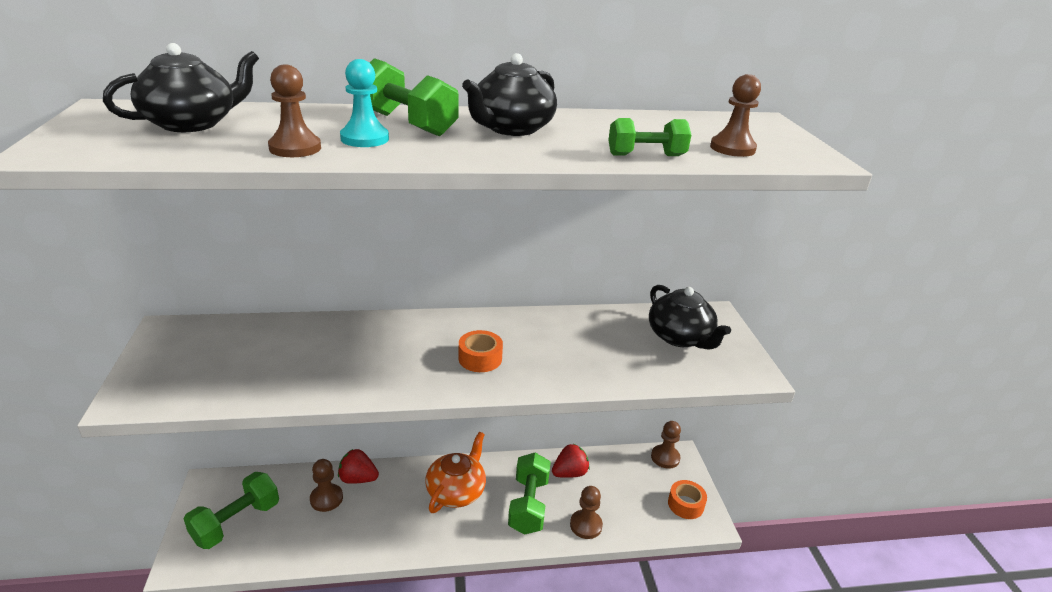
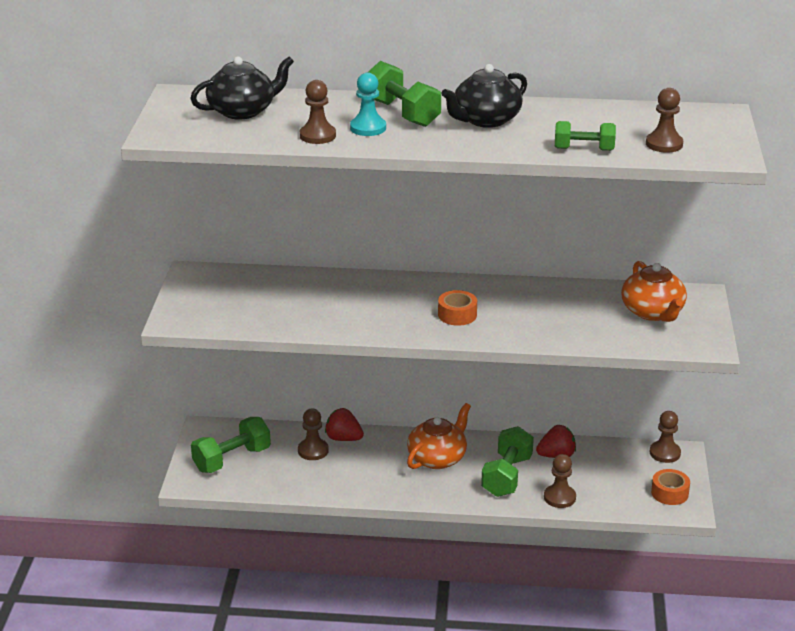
camera: 15 degrees right, 0 degrees up
black teapot [649,285,731,350] -> orange teapot [621,261,687,322]

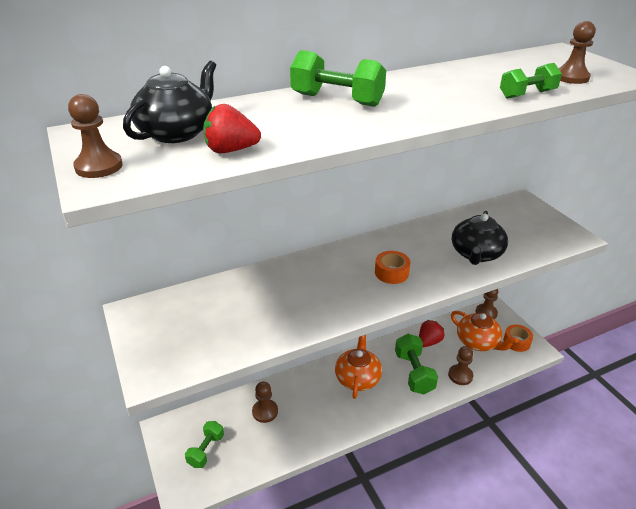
camera: 30 degrees left, 5 degrees up
green dumbbell [191,417,271,473] -> green dumbbell [185,421,224,468], size x0.66
brown pawn [300,80,336,144] -> brown pawn moved to [68,94,123,178]
red strawberry [325,408,364,441] -> red strawberry moved to [203,104,261,153]
turquoise pawn [350,73,386,136] -> none
black teapot [441,64,527,128] -> black teapot moved to [452,211,508,265]
orange teapot [621,261,687,322] -> orange teapot moved to [451,311,518,351]

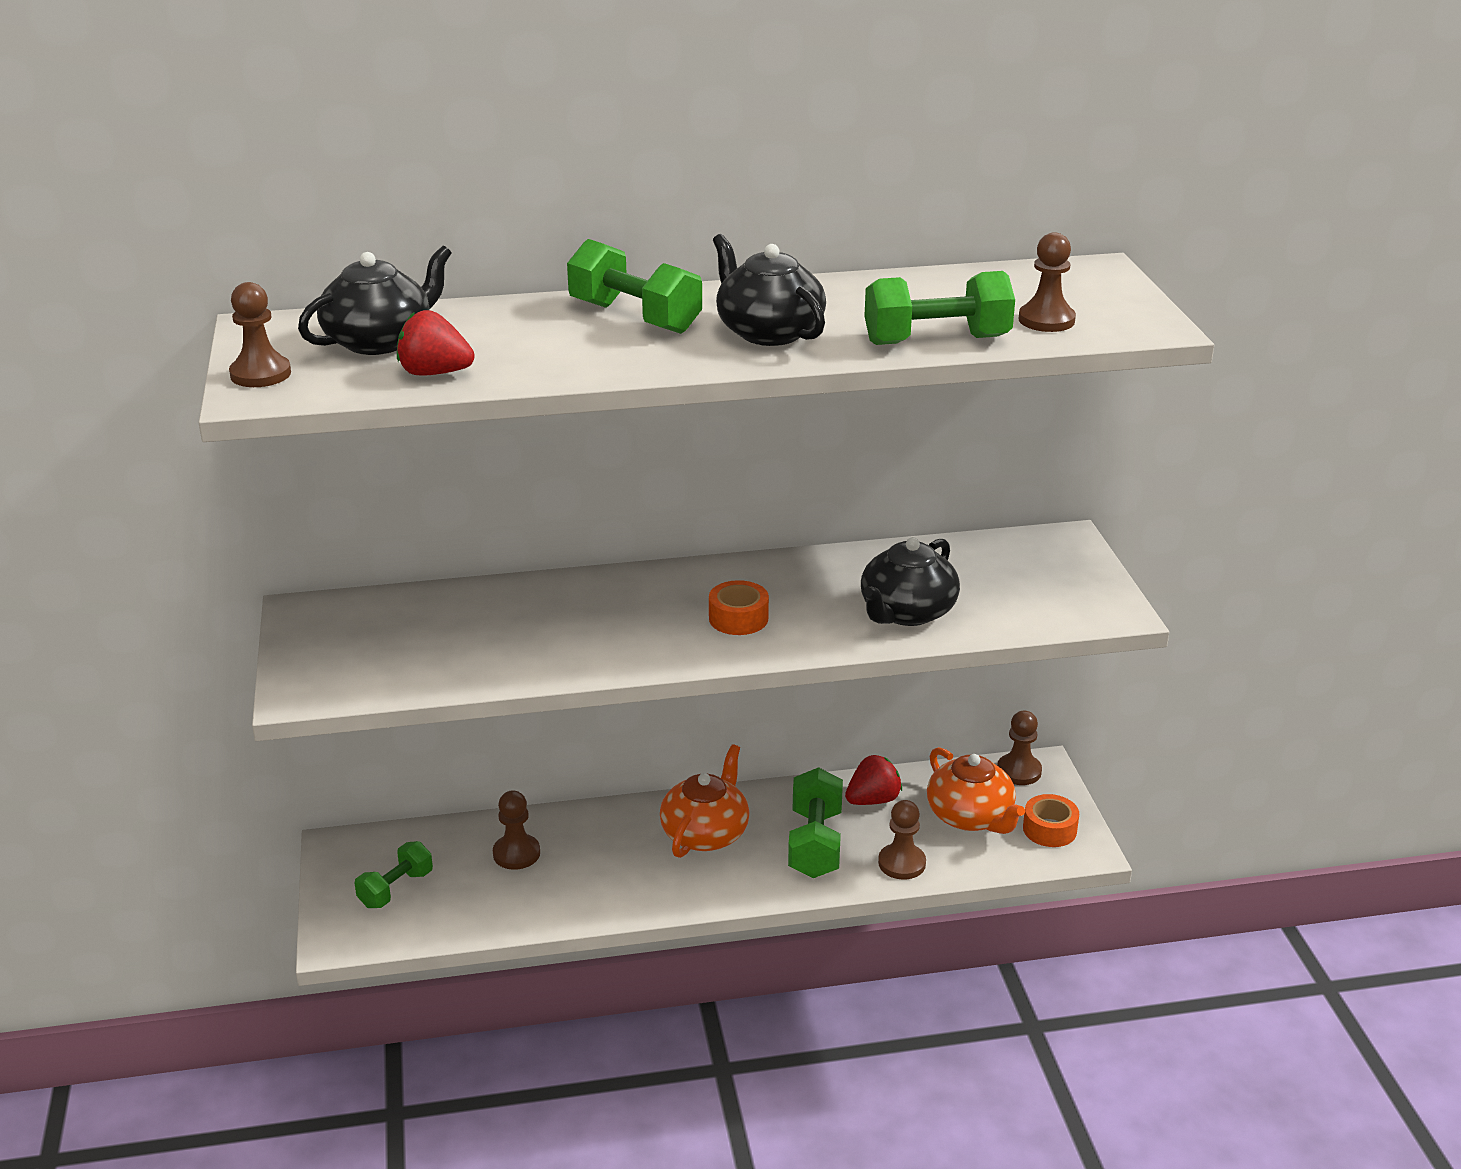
camera: 15 degrees right, 5 degrees down
green dumbbell [500,63,562,99] -> green dumbbell [864,271,1015,345], size x1.52
none -> black teapot [713,234,826,346]

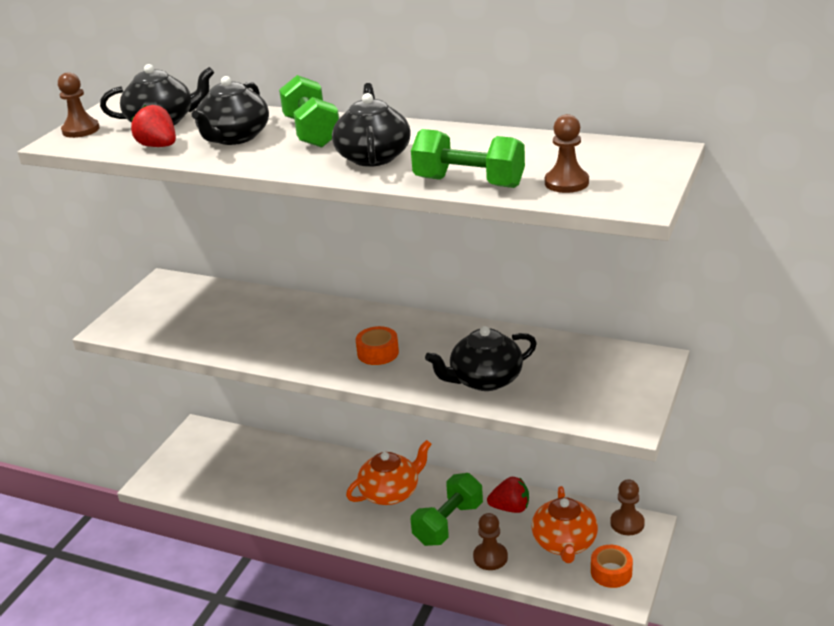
camera: 35 degrees right, 0 degrees up
green dumbbell [355,841,433,908] -> none
brown pawn [493,790,540,870] -> none
none -> black teapot [192,76,269,145]

